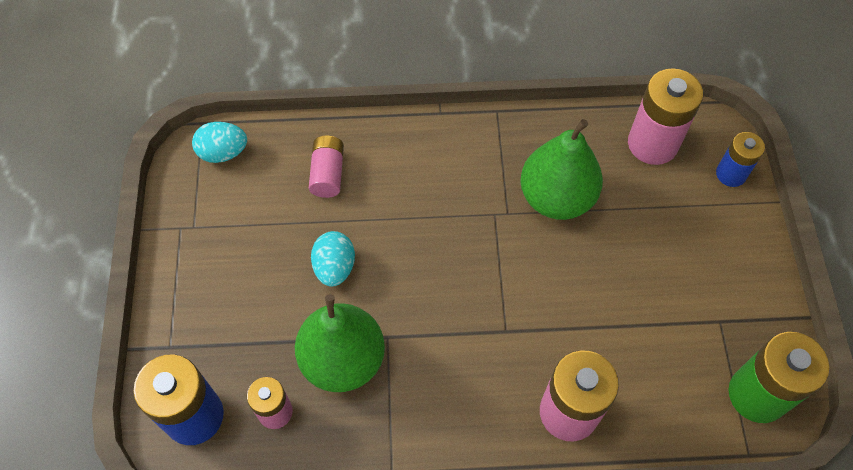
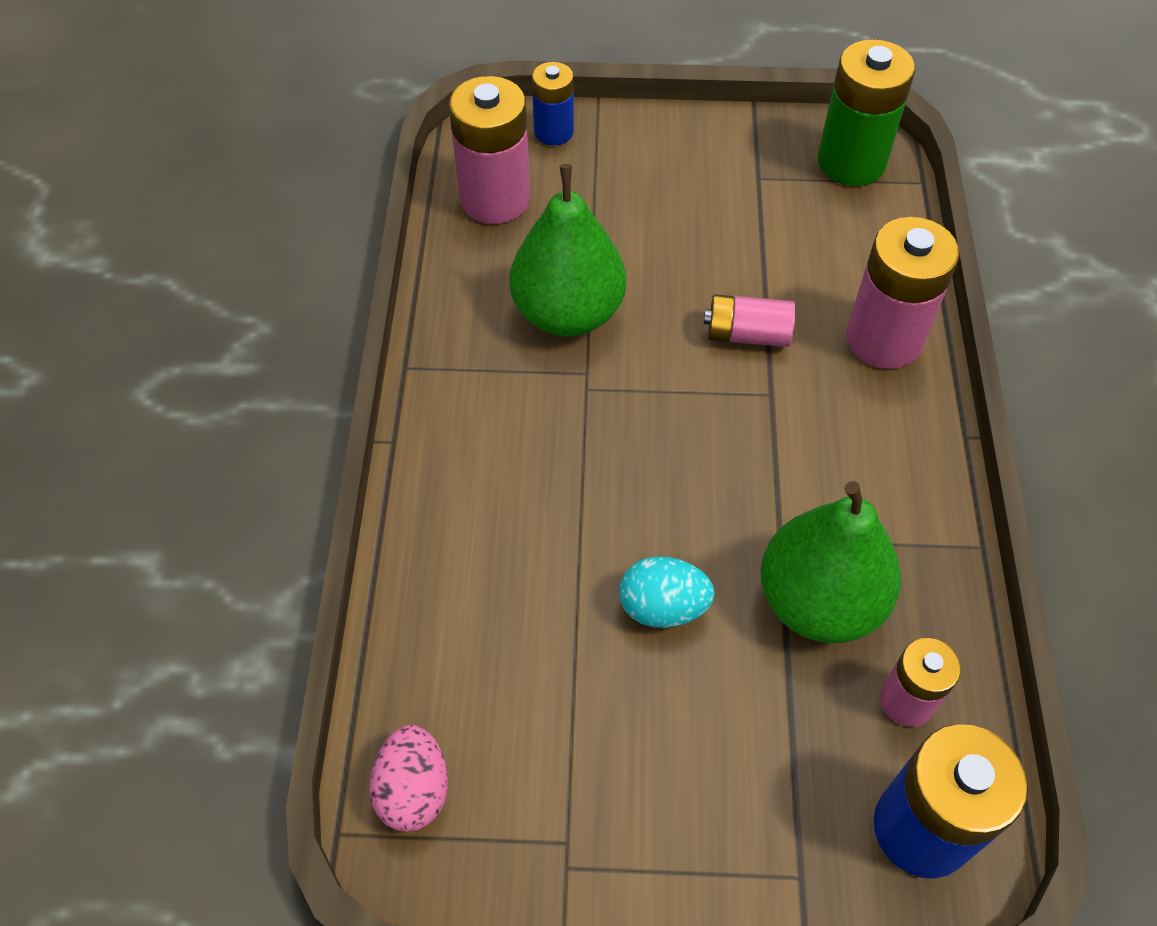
camera: 85 degrees left, 5 degrees down
turquoise egg [192,122,247,163] -> pink egg [369,725,448,831]
pink battery [309,136,344,198] -> pink battery moved to [704,294,795,347]

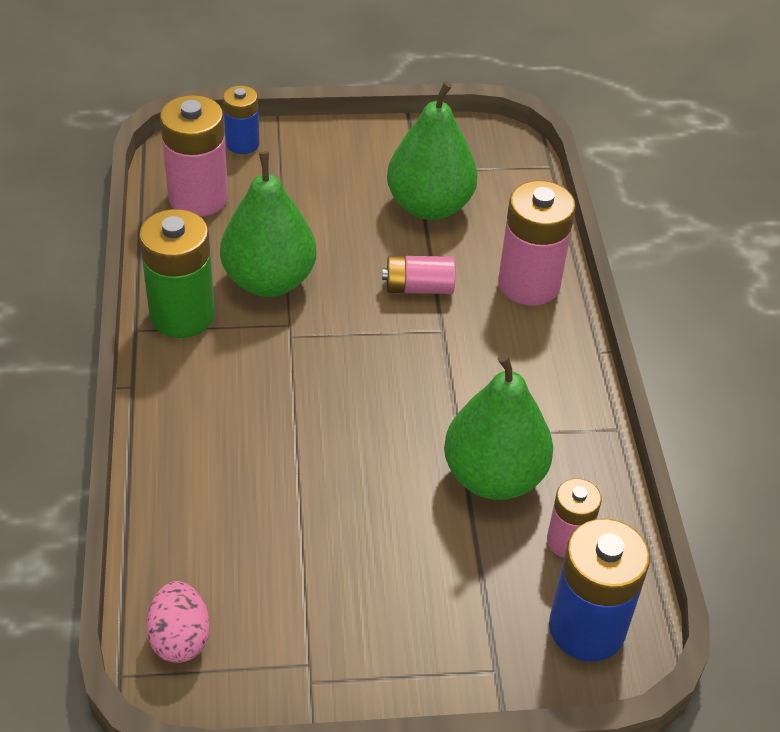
camera: 10 degrees left, 10 degrees down
turquoise egg [619,556,715,628] -> none
green battery [818,39,915,186] -> green battery moved to [139,209,215,338]
none -> green pear [387,81,478,220]

